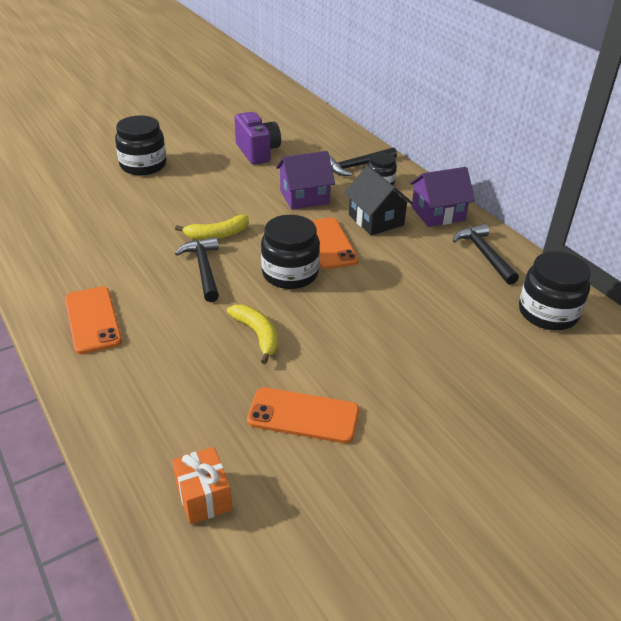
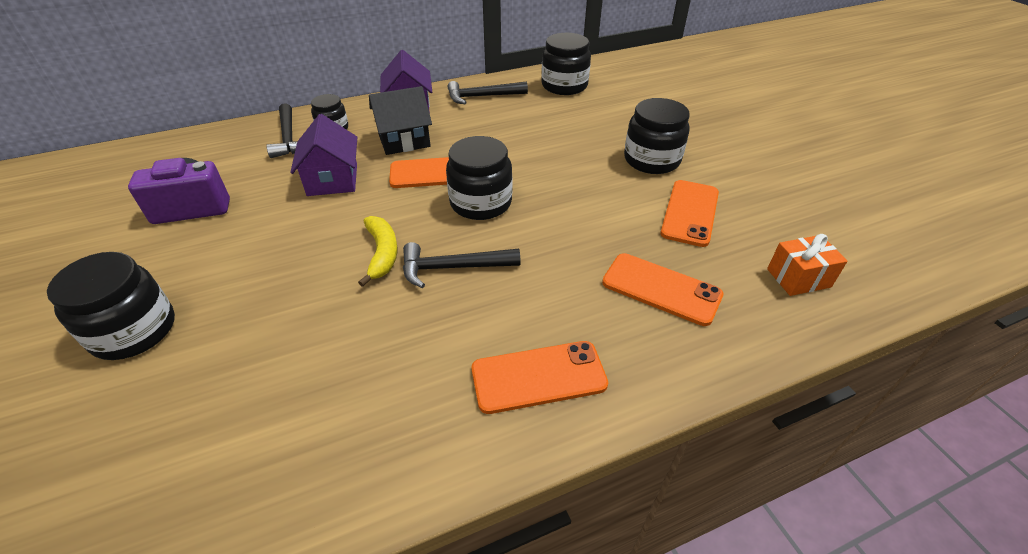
camera: 80 degrees left, 5 degrees up
yellow banana [227,305,278,364] -> none
none -> orange phone [602,253,724,326]
none -> black jar [624,98,690,174]

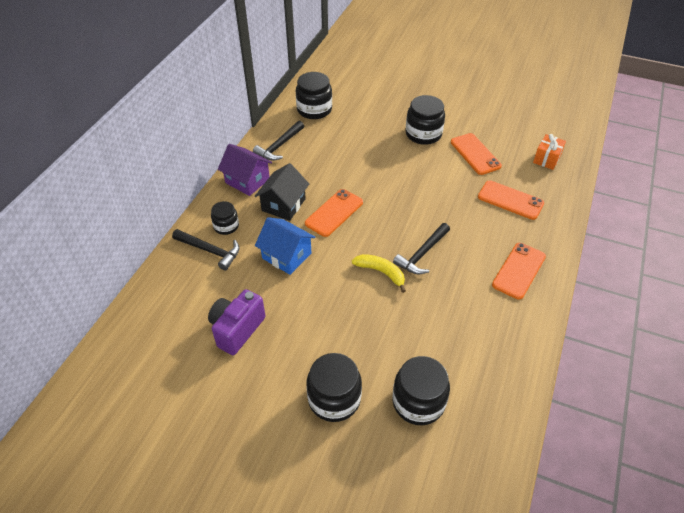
camera: 45 degrees left, 5 degrees up
purple house [290,114,357,196] -> blue house [255,217,315,275]
black jar [446,136,512,220] -> black jar moved to [392,356,450,425]
orange phone [602,253,724,326] -> orange phone turned 45 degrees clockwise [478,180,544,220]

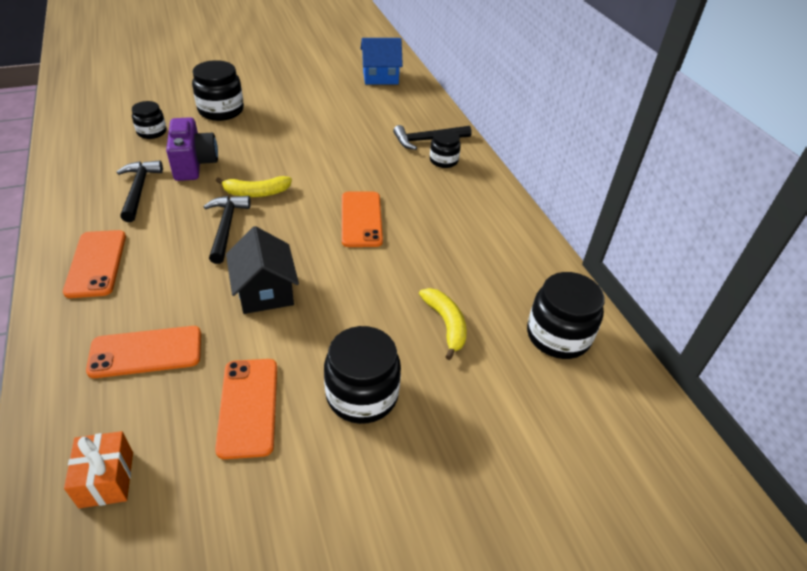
camera: 135 degrees right, 5 degrees down
purple camera [208,289,266,355] -> purple camera moved to [166,117,218,181]
purple house [218,144,272,196] -> none
black hammer [253,121,304,161] -> black hammer moved to [117,160,163,222]
black house [255,163,309,221] -> black house moved to [226,226,299,314]
blue house [255,217,315,275] -> blue house moved to [361,38,403,84]
black jar [392,356,450,425] -> black jar [132,101,166,139], size x0.60
orange phone [451,133,502,175] -> orange phone turned 60 degrees clockwise [215,359,277,459]
none -> yellow banana [419,288,467,360]

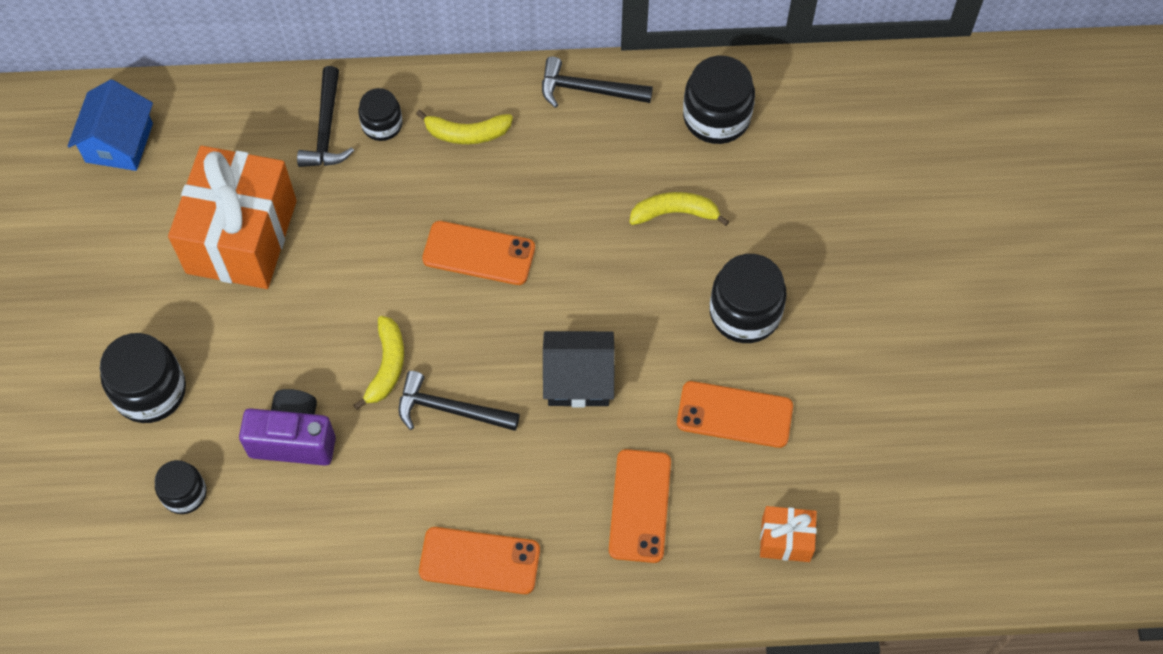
camera: 70 degrees left, 20 degrees up
black hammer [117,160,163,222] -> black hammer moved to [542,57,653,108]
none -> orange gift [168,146,297,289]
none -> yellow banana [416,110,513,144]

